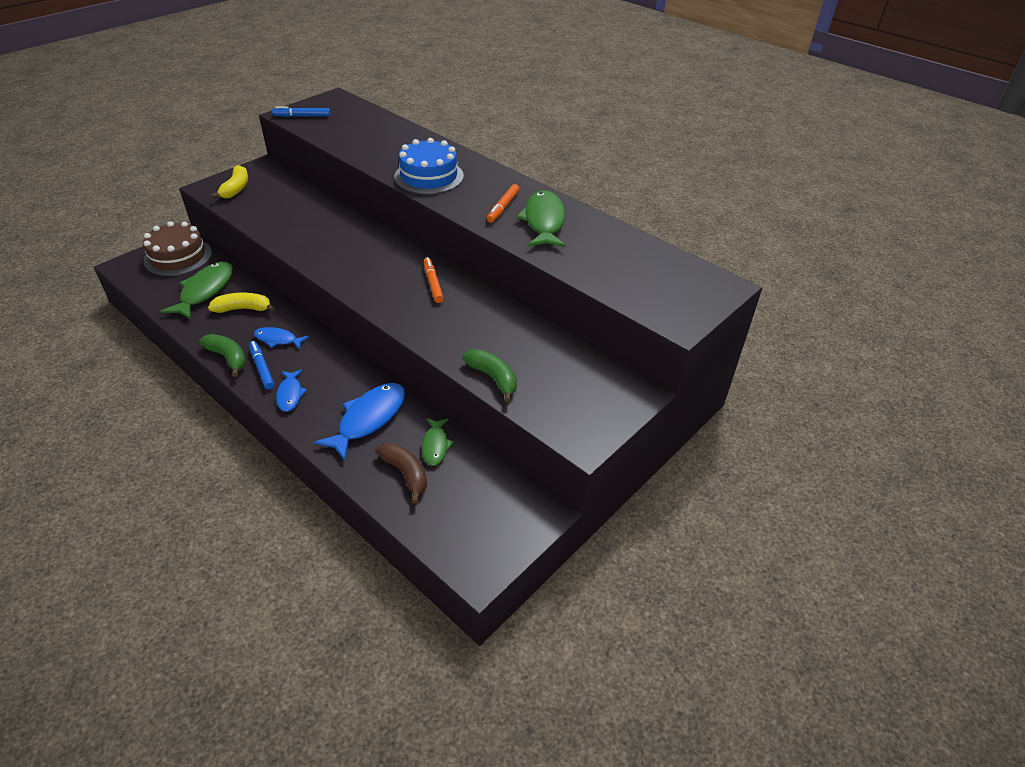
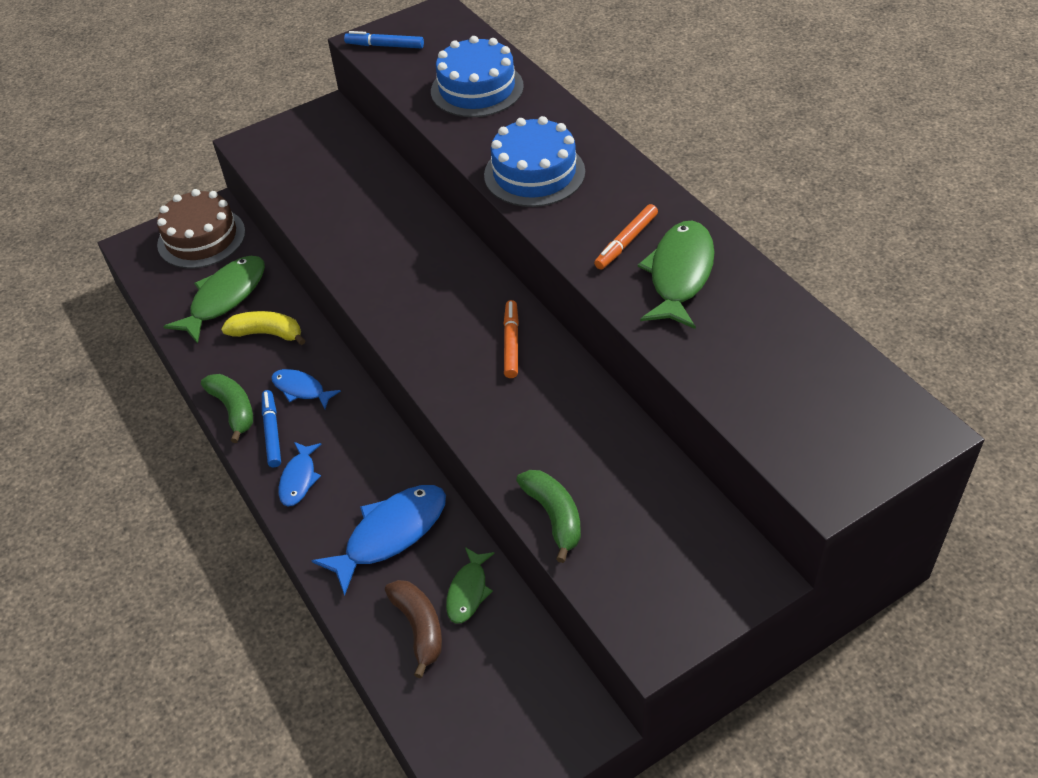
camera: 20 degrees right, 5 degrees up
yellow banana [211,165,248,199] -> none
none -> blue cake [431,36,524,117]

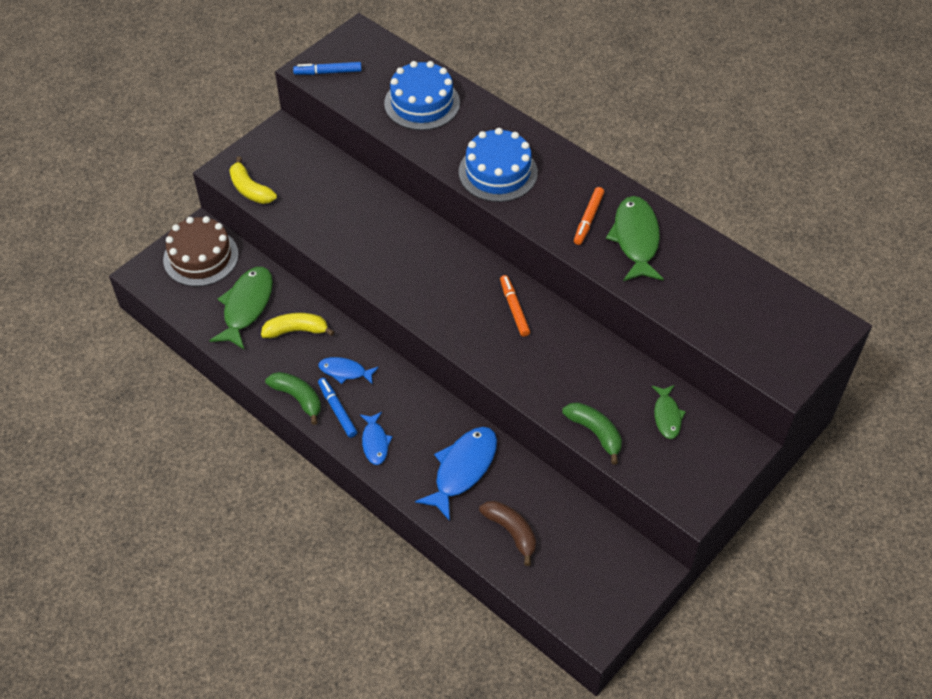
camera: 20 degrees left, 5 degrees up
green fish [446,547,495,624] -> green fish moved to [652,385,686,439]
none -> yellow banana [229,157,277,204]

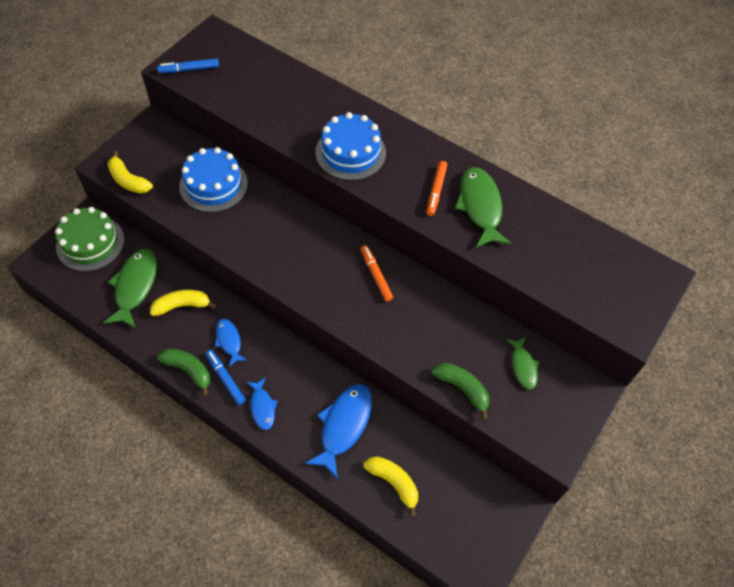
camera: 10 degrees left, 5 degrees up
brown cake [163,216,239,286] -> green cake [55,207,124,271]
blue fish [318,357,379,385] -> blue fish turned 60 degrees clockwise [215,319,248,367]
blue cake [384,61,460,130] -> blue cake moved to [179,147,248,212]
brown banana [479,501,536,566] -> yellow banana [363,456,418,517]

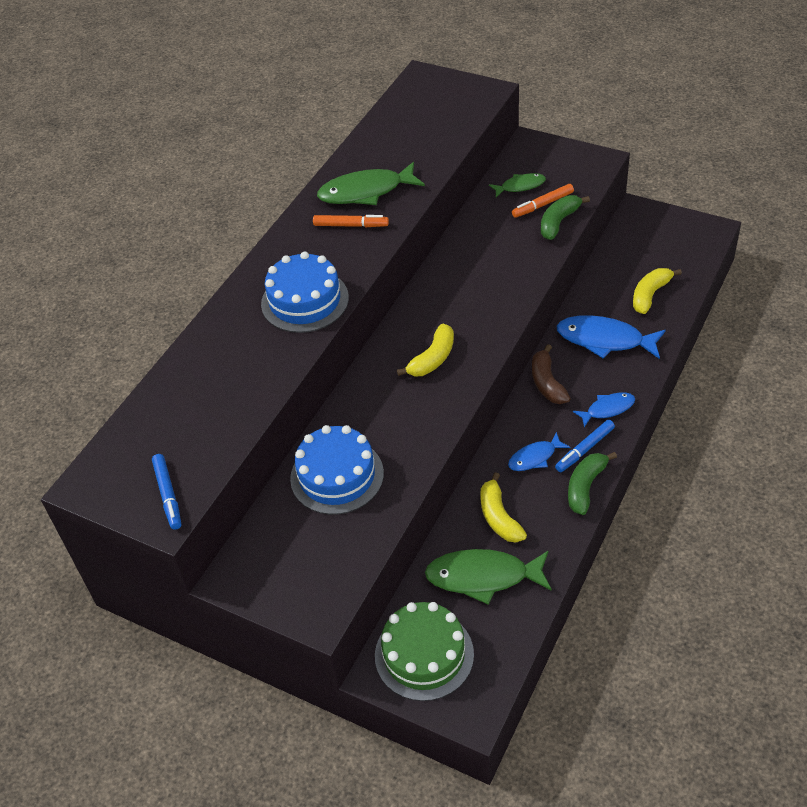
camera: 90 degrees left, 10 degrees down
yellow banana [107,151,153,194] -> yellow banana moved to [397,324,454,377]
orange marker [361,245,393,301] -> orange marker moved to [512,184,574,218]
none -> brown banana [532,344,571,404]

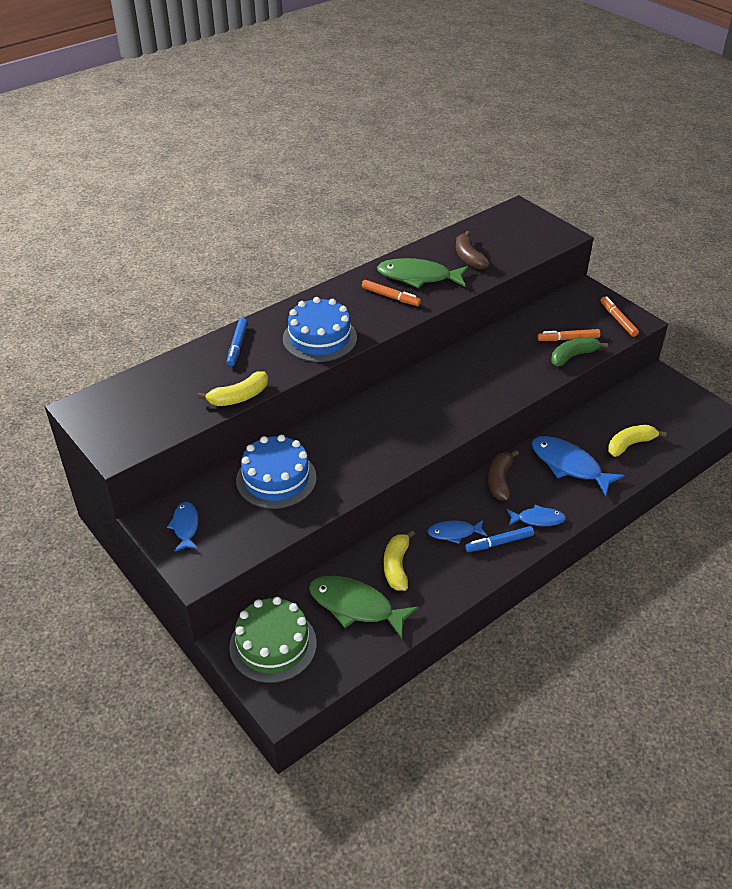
camera: 20 degrees right, 5 degrees down
blue marker [152,454,181,530] -> blue marker moved to [227,318,248,366]
yellow banana [397,324,454,377] -> yellow banana moved to [198,371,268,406]
green fish [489,173,546,197] -> none
green banana [568,452,617,515] -> none
none -> blue fish [167,502,199,551]
none -> brown banana [456,231,490,269]
none -> orange marker [600,296,639,337]

